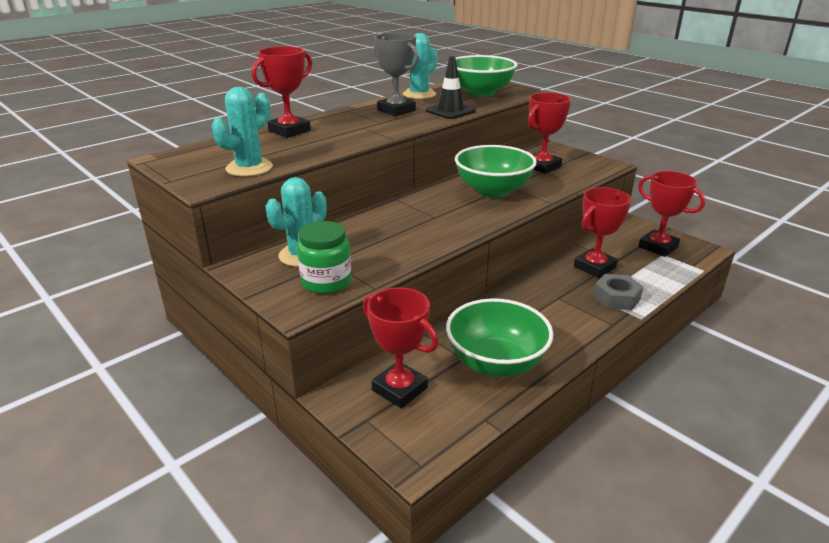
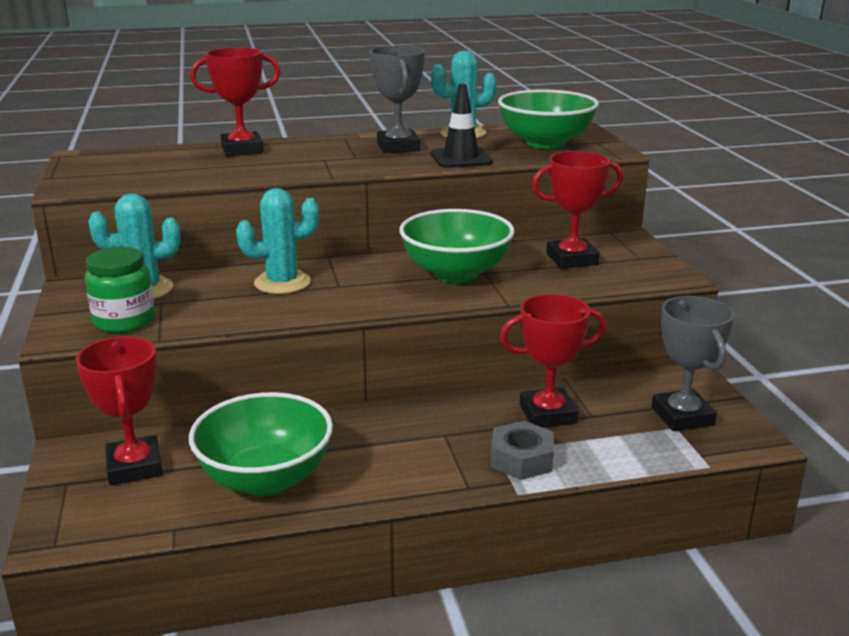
camera: 30 degrees right, 5 degrees down
turquoise cactus [212,87,273,177] -> turquoise cactus moved to [236,188,319,294]
red trophy [638,171,706,257] -> grey trophy [652,296,734,431]

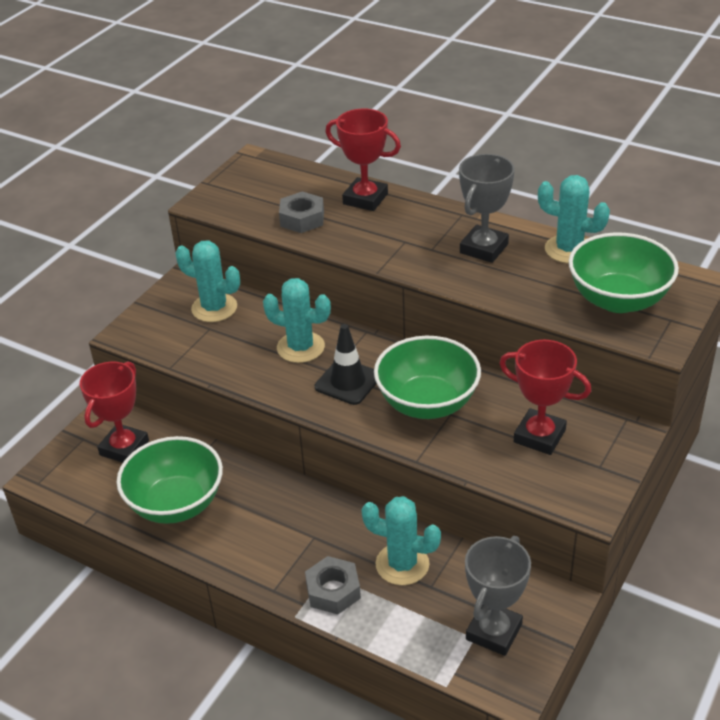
camera: 45 degrees right, 15 degrees up
green jar [85,247,155,333] -> none
black traffic cone [431,84,493,168] -> black traffic cone moved to [315,324,377,405]
red trophy [500,294,607,428] -> turquoise cactus [362,496,441,585]
none -> grey nut [279,191,324,233]

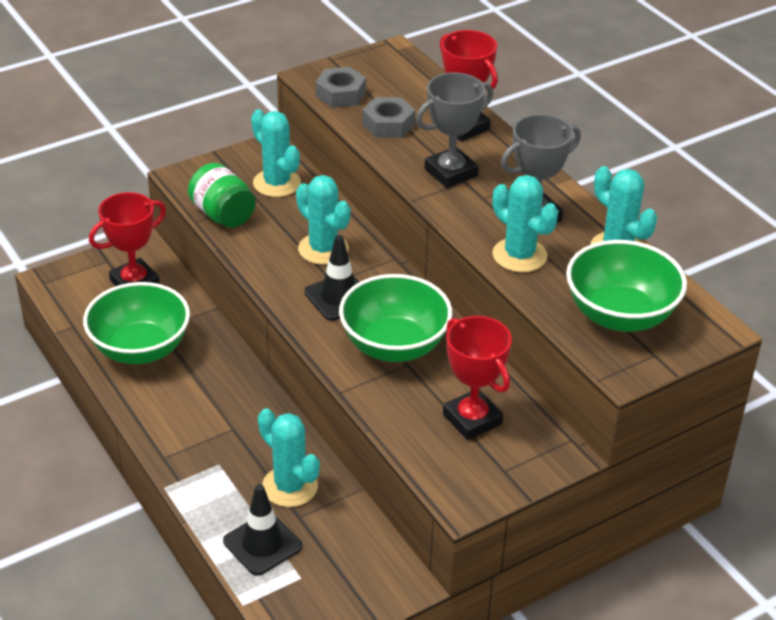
camera: 25 degrees right, 0 degrees up
grey nut [305,556,361,614] -> grey nut moved to [316,67,366,108]
grey trophy [465,536,531,656] -> grey trophy moved to [416,73,493,188]
none -> green jar [188,163,256,228]
none -> black traffic cone [223,484,302,576]
none -> turquoise cactus [492,175,558,272]

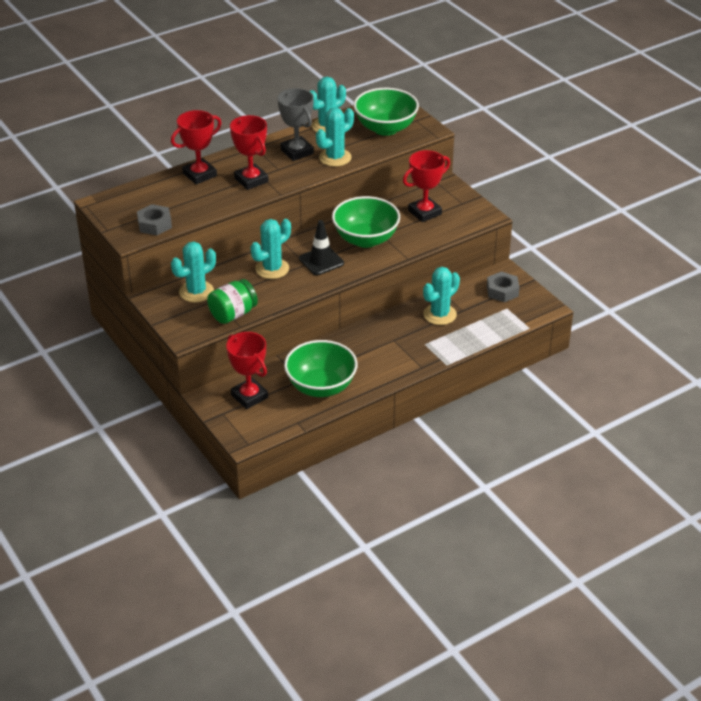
camera: 90 degrees left, 0 degrees up
black traffic cone [223,484,302,576] -> none
grey nut [362,97,415,138] -> grey nut moved to [487,271,520,302]
grey trophy [416,73,493,188] -> red trophy [230,115,269,190]

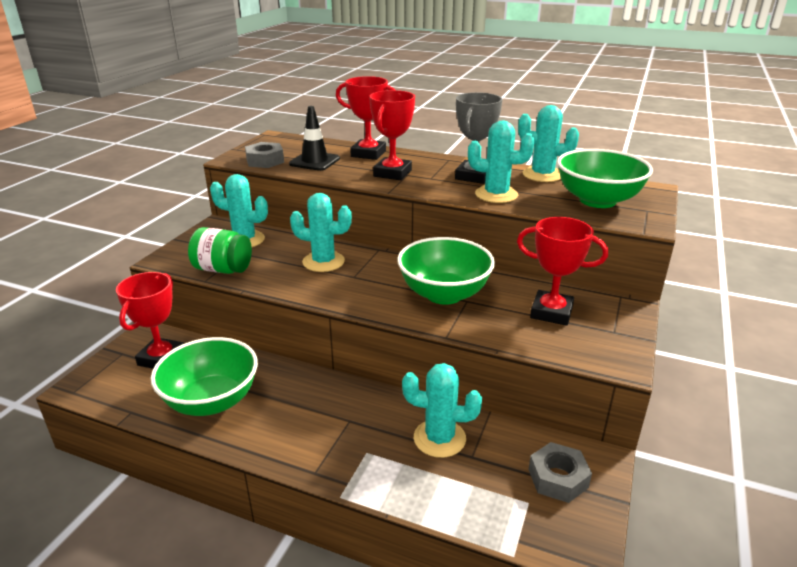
camera: 55 degrees right, 10 degrees down
black traffic cone [299,220,344,275] -> black traffic cone moved to [289,106,340,171]

